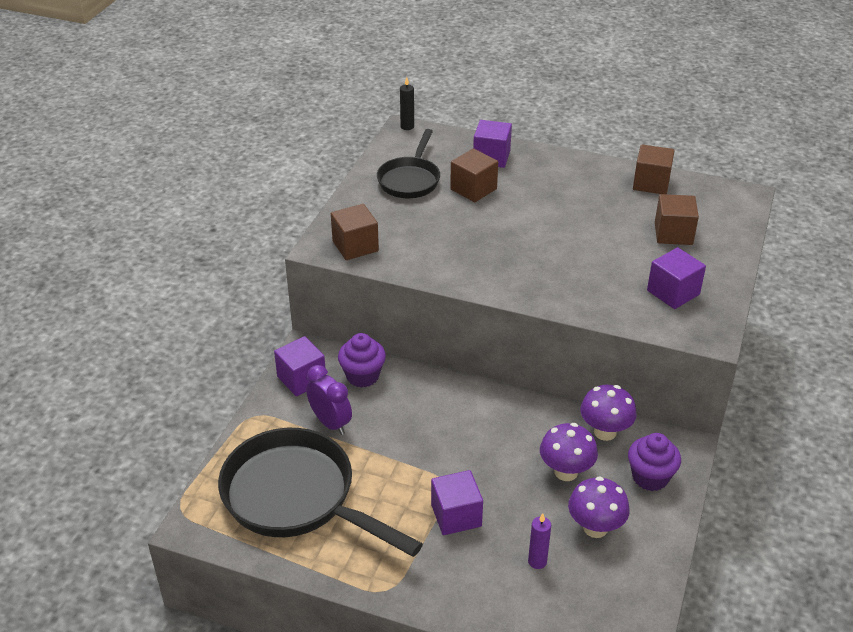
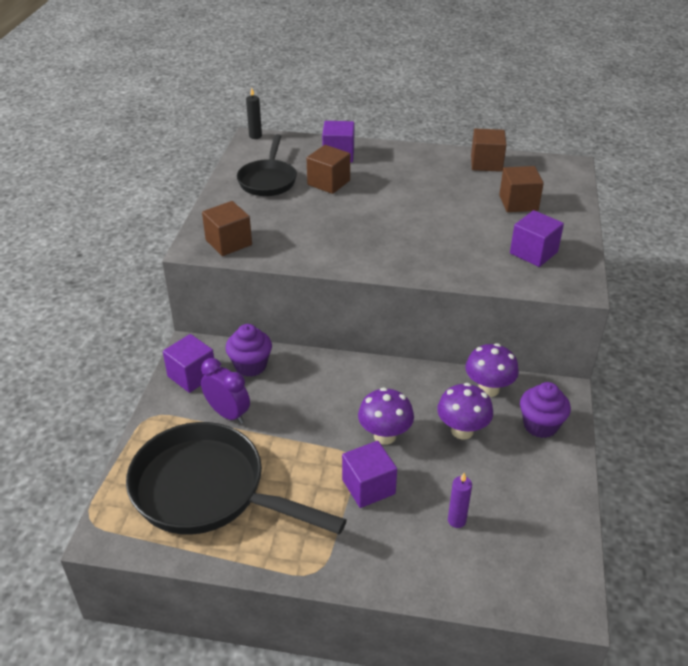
camera: 10 degrees left, 0 degrees up
purple mushroom [568,476,630,538] -> purple mushroom moved to [358,387,414,445]

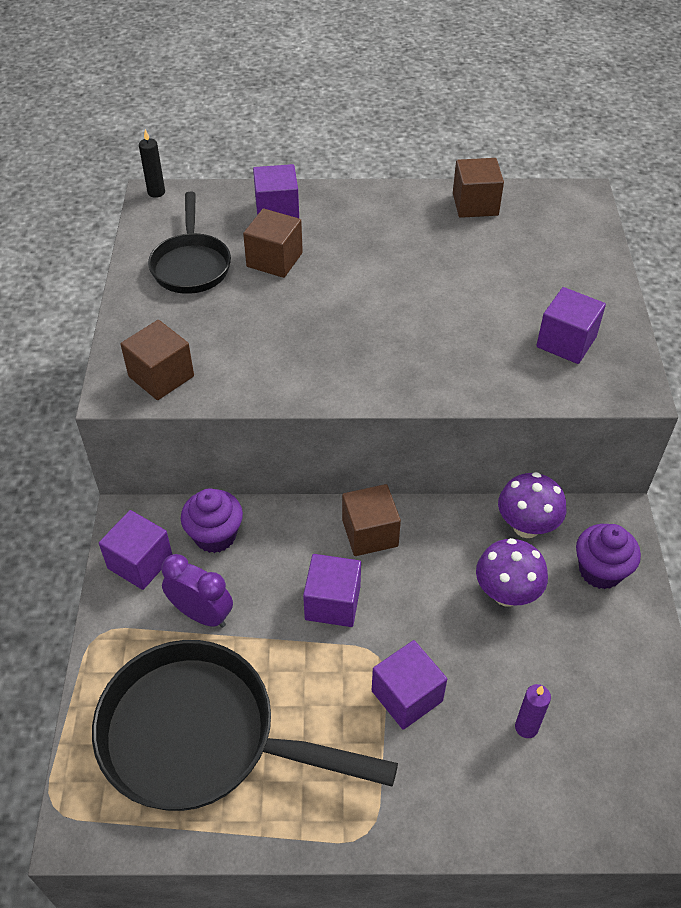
camera: 10 degrees left, 10 degrees up
purple mushroom [358,387,414,445] -> none
brown cube [499,166,544,212] -> brown cube moved to [342,484,401,556]
none -> purple cube [303,554,361,627]

